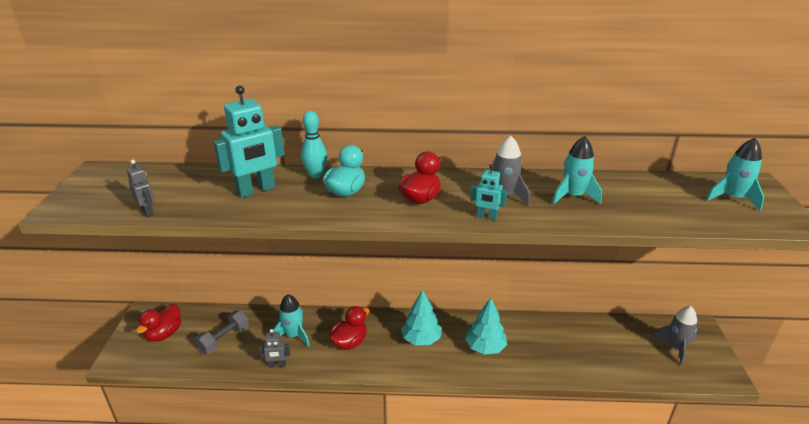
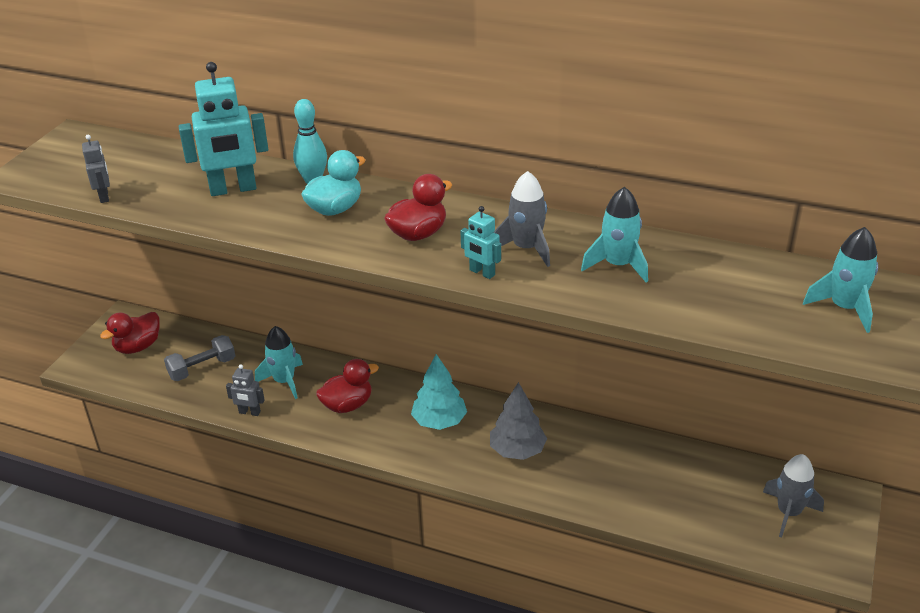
camera: 20 degrees right, 5 degrees up
turquoise tree [465,298,507,355] -> grey tree [490,382,547,460]

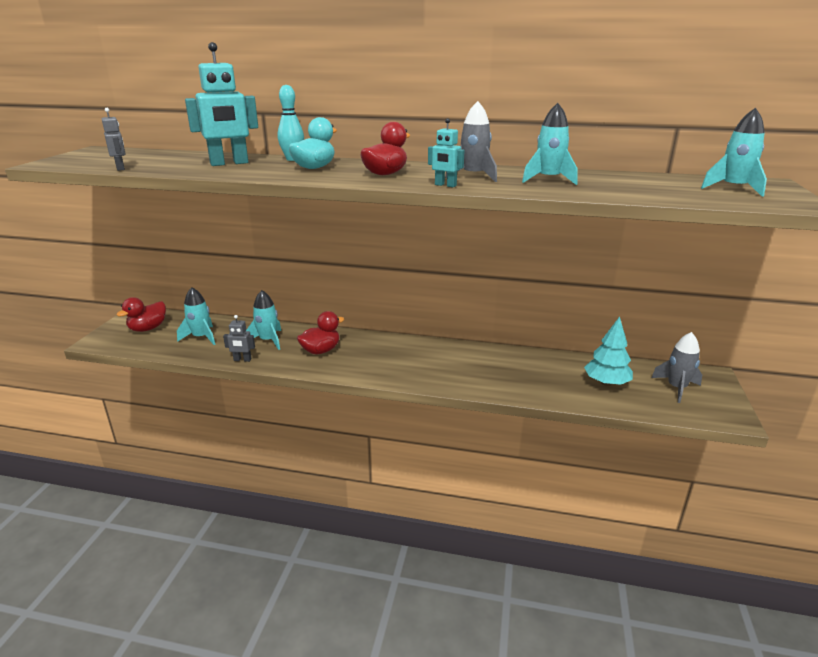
camera: 10 degrees left, 10 degrees down
grey dumbbell [164,335,235,381] -> turquoise rocket [177,287,215,345]
turquoise tree [411,354,467,430] -> turquoise tree moved to [584,316,633,386]
grey tree [490,382,547,460] -> none

